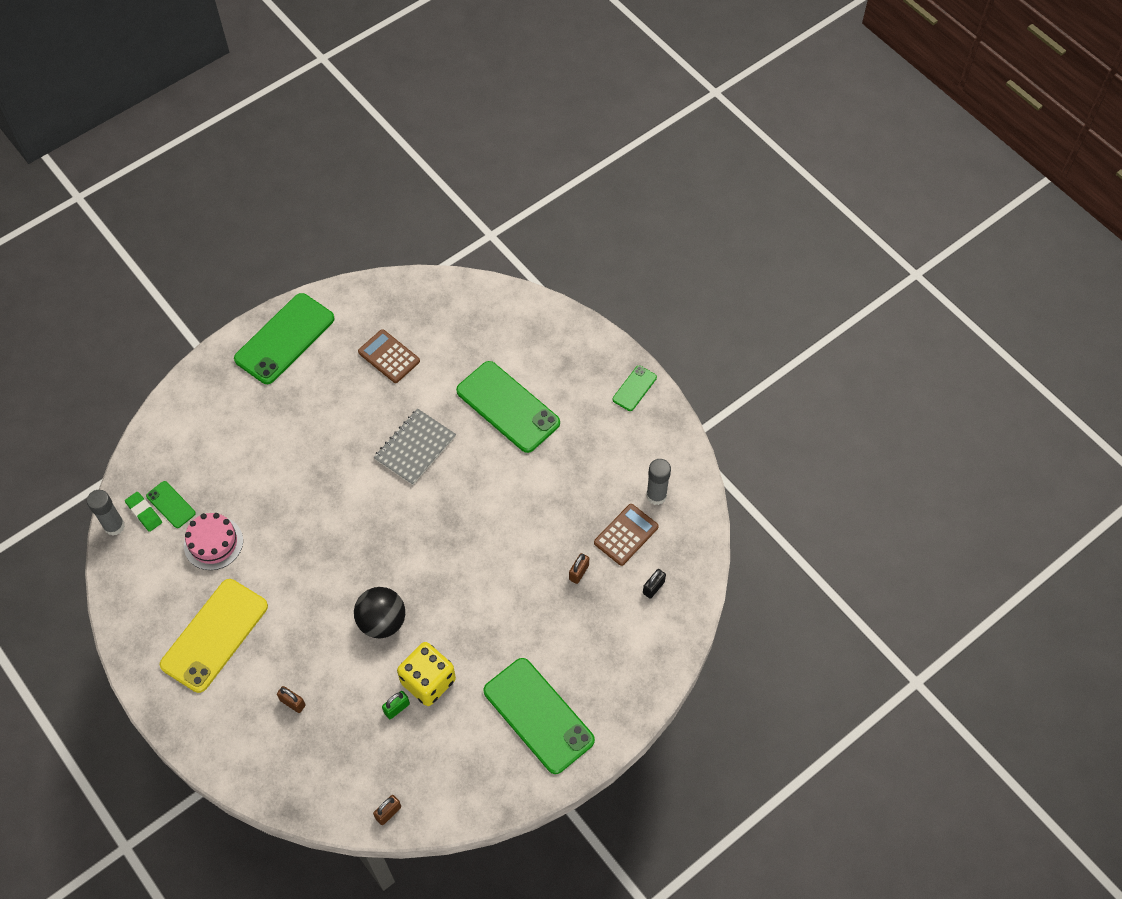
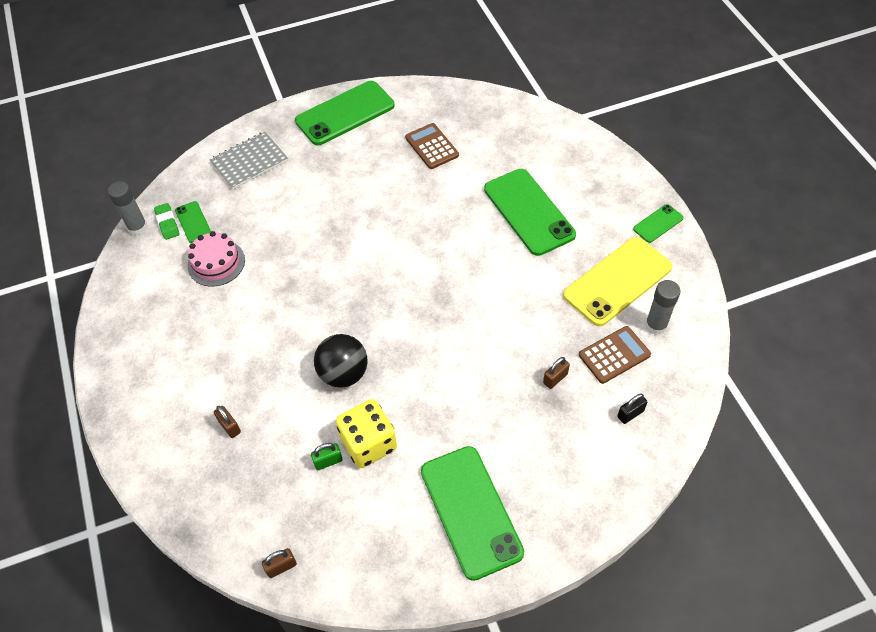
camera: 20 degrees right, 5 degrees down
yellow phone [160,579,268,693] -> yellow phone moved to [563,237,672,326]
grey notebook [374,409,456,485] -> grey notebook moved to [209,132,288,190]

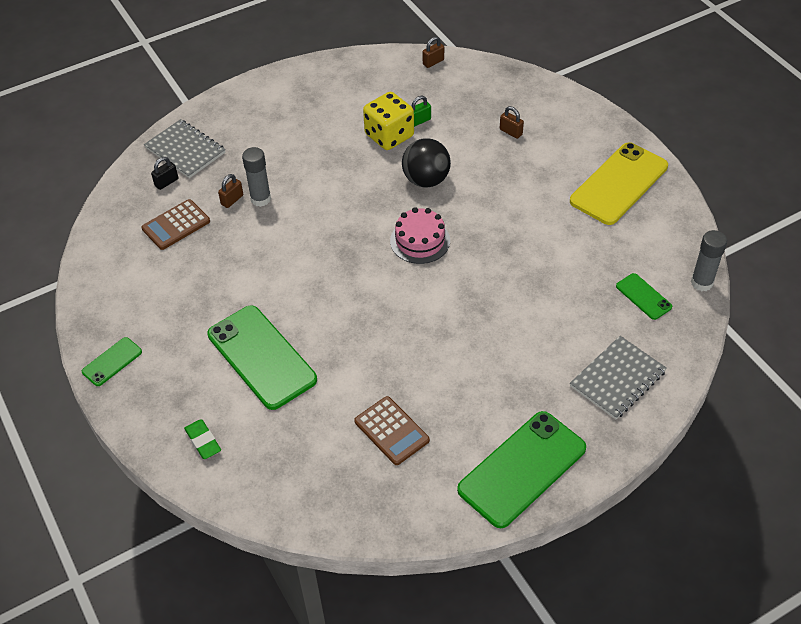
camera: 170 degrees right, 5 degrees down
green eraser [154,203,179,240] -> green eraser moved to [184,419,221,459]
pink cake [188,231,245,287] -> pink cake moved to [390,207,450,264]
green phone [421,446,524,581] -> none
yellow phone [563,237,672,326] -> yellow phone moved to [570,142,668,225]
grey glue stick [645,280,681,335] -> grey glue stick moved to [242,147,271,207]
none -> grey notebook [144,119,226,178]

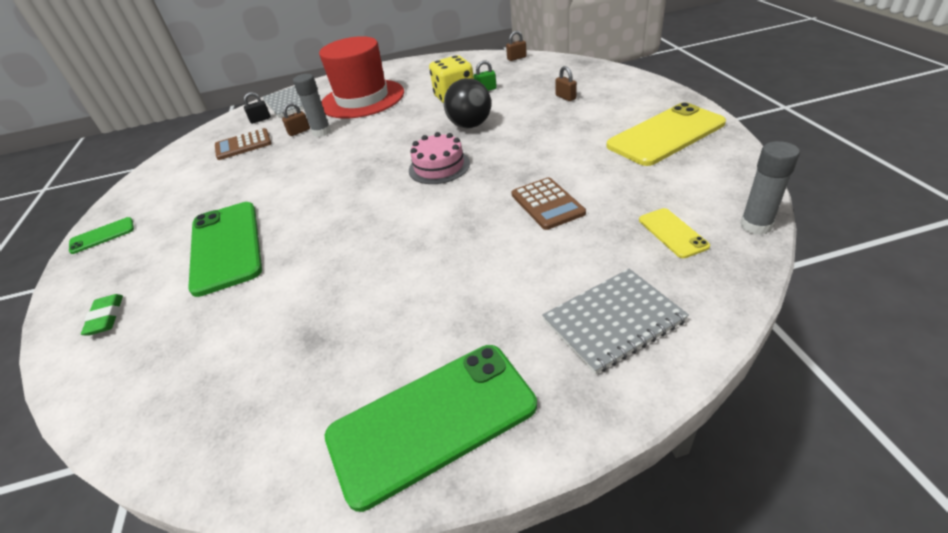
camera: 20 degrees right, 10 degrees down
brown calculator [354,396,430,465] -> brown calculator moved to [512,177,586,230]
green phone [616,273,672,320] -> yellow phone [639,208,710,258]
none -> red hat [319,36,404,118]

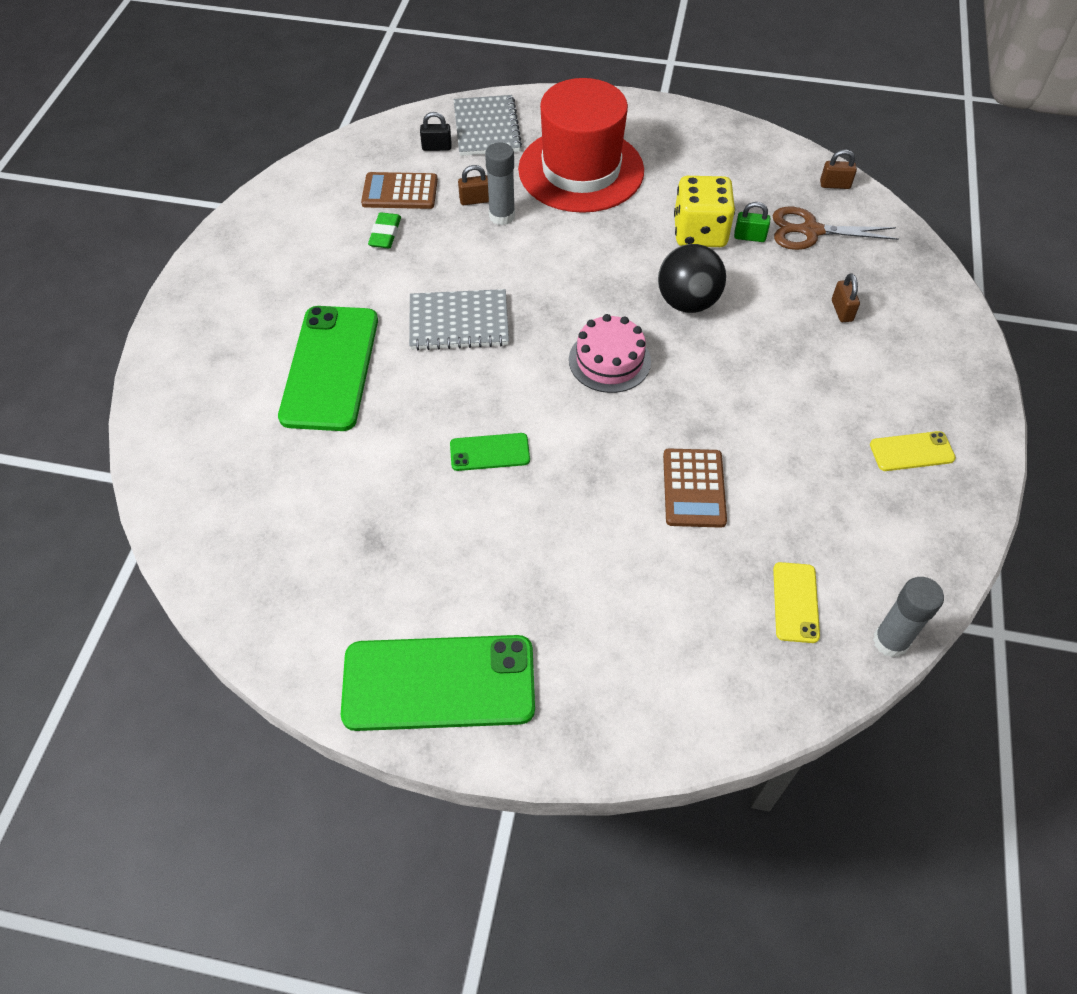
camera: 20 degrees right, 15 degrees up
green phone [69,217,134,254] -> green phone moved to [450,433,530,471]
green eraser [81,294,123,336] -> green eraser moved to [368,212,401,248]
grey notebook [542,269,689,374] -> grey notebook moved to [409,289,509,350]
yellow phone [606,102,726,166] -> yellow phone [870,431,956,471], size x0.48
none -> brown scissors [772,207,899,250]

